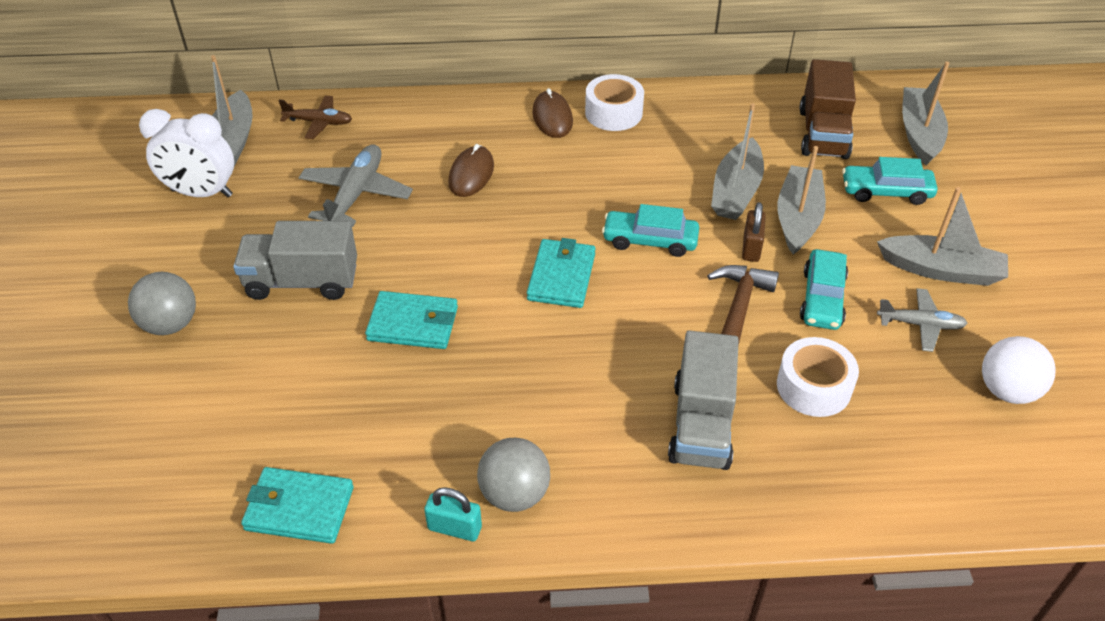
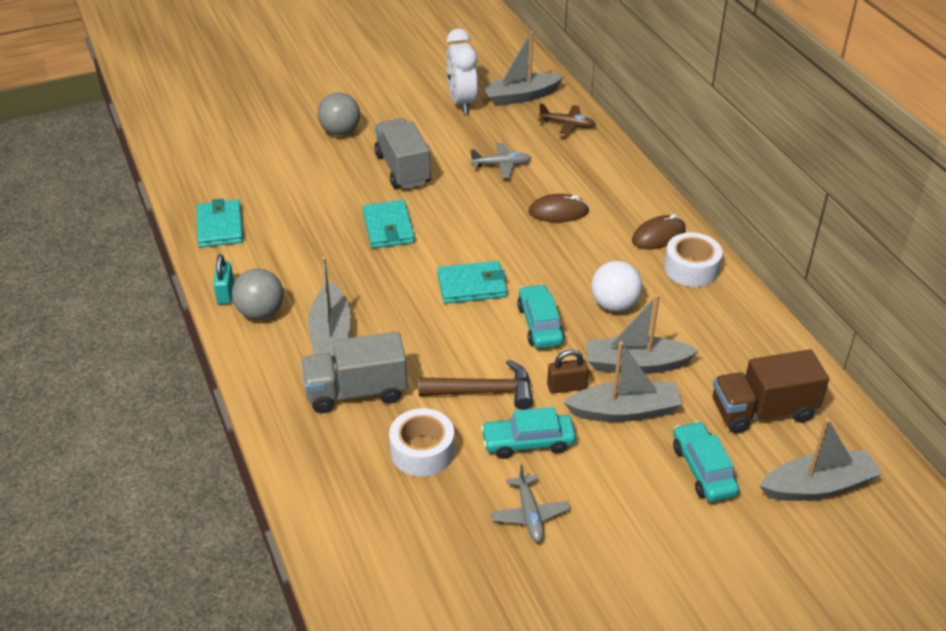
camera: 70 degrees right, 5 degrees down
brown plane [278,95,352,139] -> brown plane turned 60 degrees counterclockwise [538,104,596,136]
grey plane [299,144,413,227] -> grey plane [470,143,531,178], size x0.63
grey boat [877,187,1008,286] -> grey boat moved to [308,257,351,362]
white ball [982,336,1056,404] -> white ball moved to [591,261,642,312]

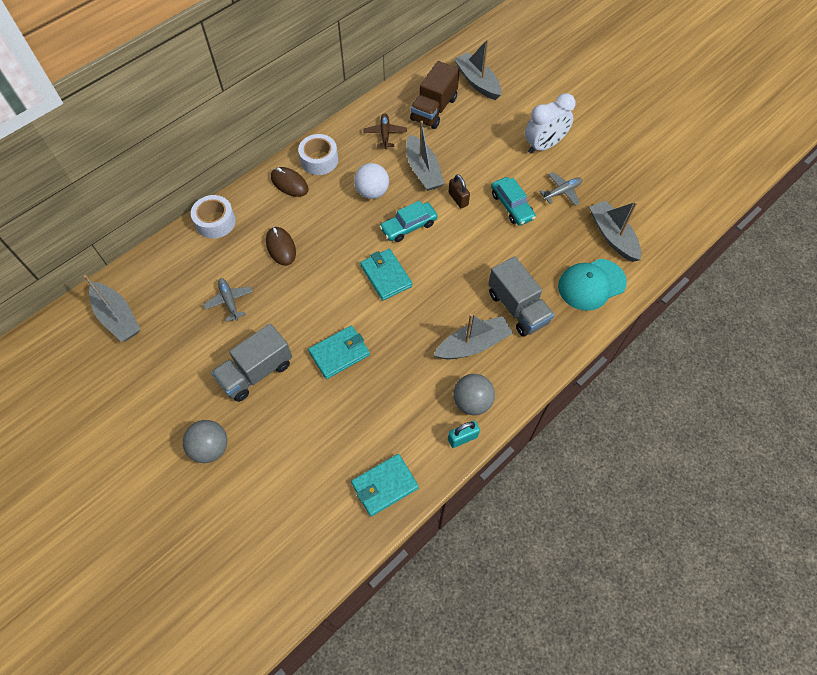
camera: 110 degrees left, 20 degrees up
white tape [389,408,455,477] -> white tape moved to [191,195,236,239]
brown hammer [418,359,533,410] -> none
white clock [446,29,478,114] -> white clock moved to [525,93,576,153]
brown plane [538,104,596,136] -> brown plane moved to [363,113,407,149]
grey boat [563,341,682,422] -> grey boat moved to [589,200,641,262]
turquoise car [673,421,739,502] -> none
brown truck [713,350,829,434] -> brown truck turned 60 degrees clockwise [410,61,460,129]
none -> turquoise cap [558,259,627,311]

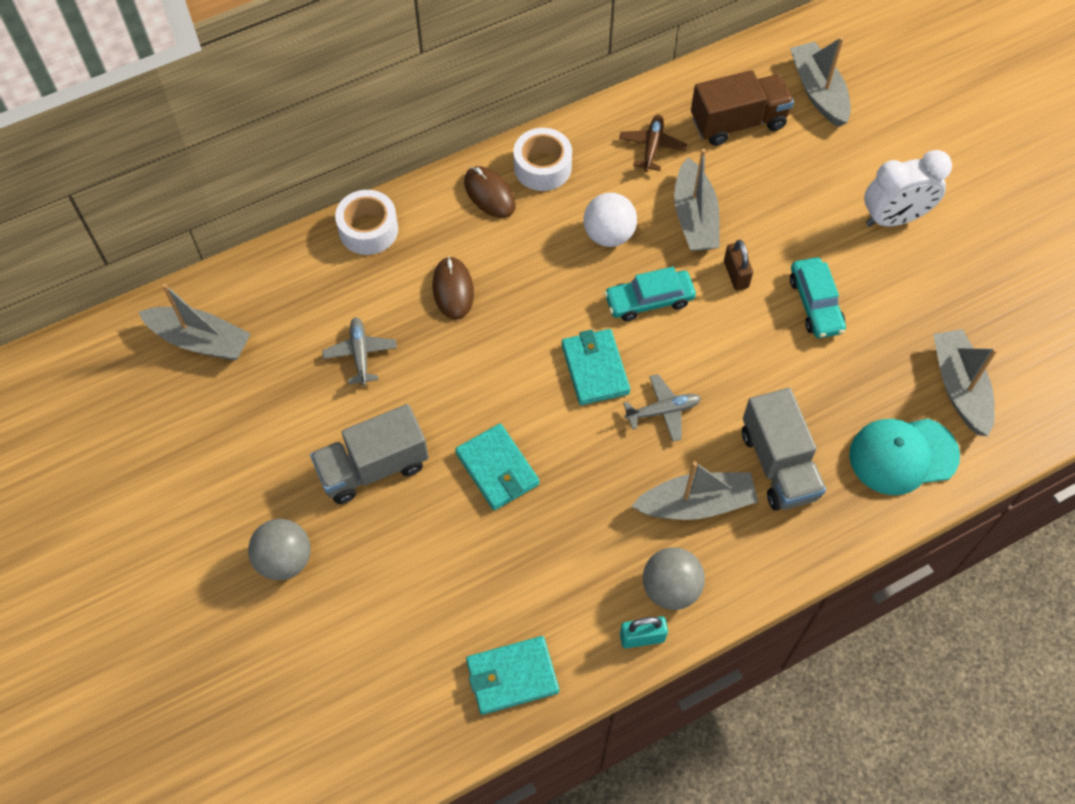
camera: 15 degrees right, 0 degrees up
grey boat [84,275,141,342] -> grey boat turned 45 degrees counterclockwise [138,284,251,361]
turquoise wallet [308,325,370,379] -> turquoise wallet turned 75 degrees clockwise [455,424,540,510]
brown truck [410,61,460,129] -> brown truck turned 150 degrees counterclockwise [691,70,794,146]
grey plane [539,172,582,206] -> grey plane moved to [623,374,701,442]

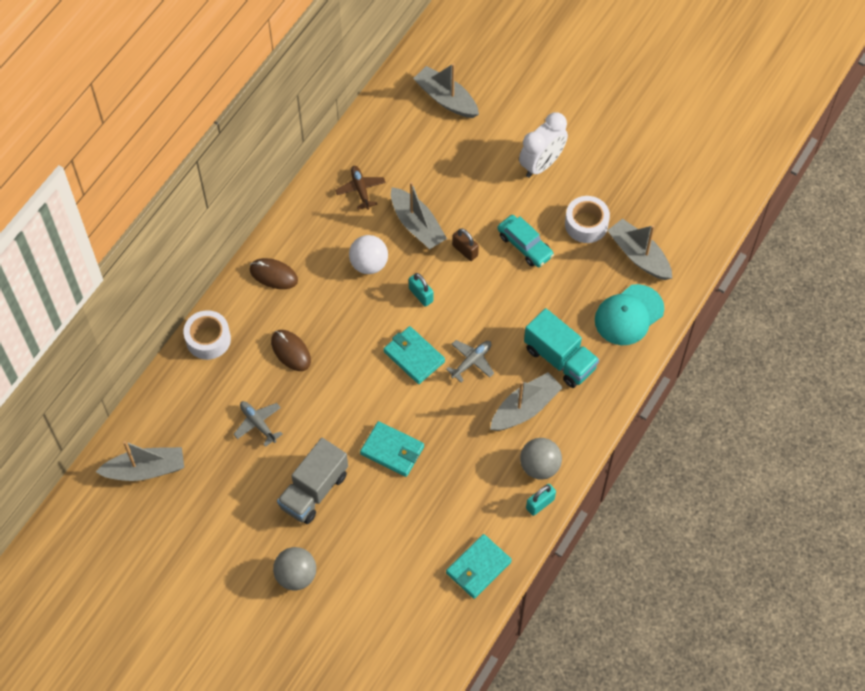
camera: 30 degrees left, 0 degrees up
white tape [514,128,572,191] -> white tape moved to [565,196,610,243]
turquoise car [604,267,696,321] -> turquoise padlock [409,273,433,307]
brown truck [691,70,794,146] -> none
grey truck [742,388,826,511] -> turquoise truck [524,308,599,388]

